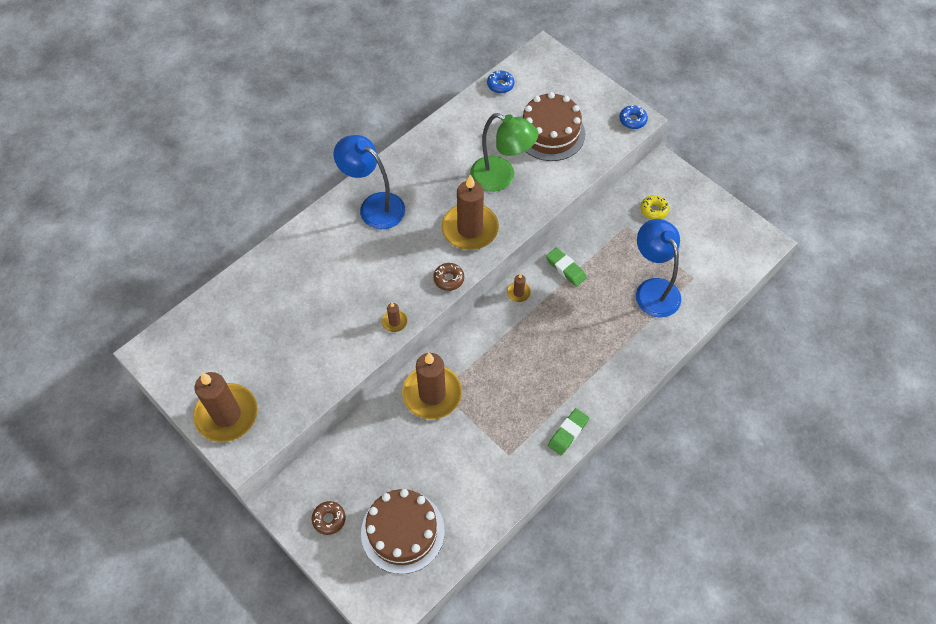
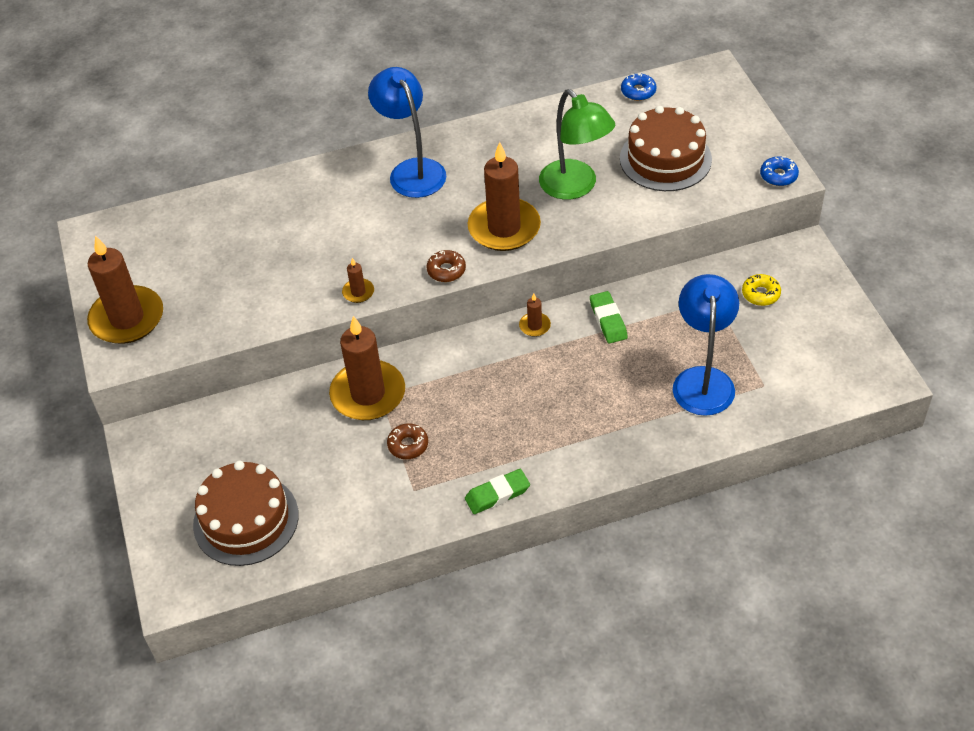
camera: 30 degrees right, 10 degrees down
brown donut [312,501,345,535] -> brown donut moved to [387,423,428,459]

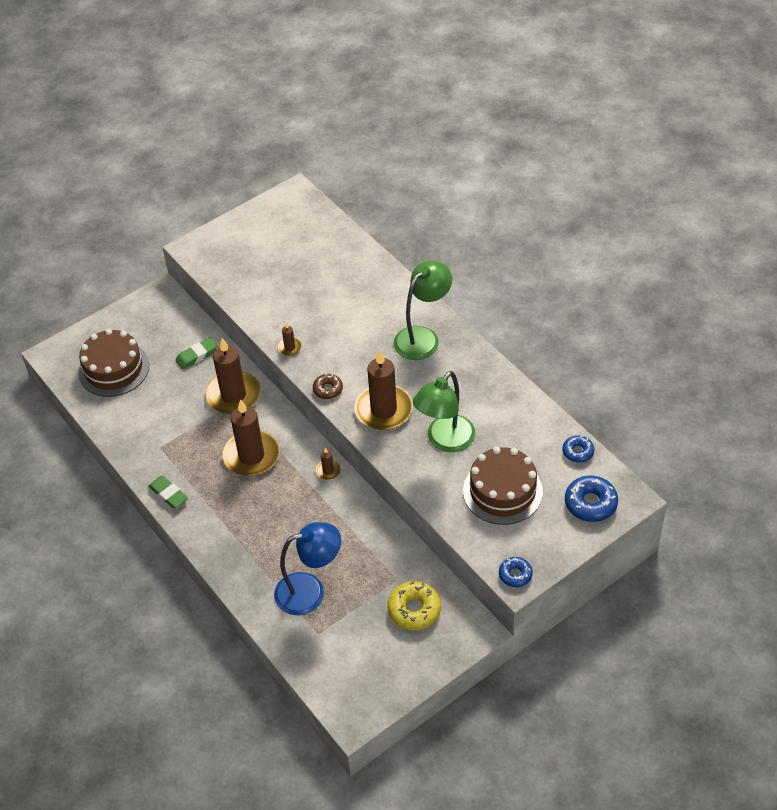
camera: 70 degrees right, 0 degrees up
brown candle [87,235,163,344] -> brown candle moved to [222,399,280,476]
blue lamp [368,67,446,198] -> green lamp [394,261,452,360]
brown donut [387,423,428,459] -> none
green eraser [590,291,628,343] -> green eraser moved to [175,337,218,370]
yellow donut [742,274,781,306] -> yellow donut [387,581,441,630], size x1.62
none -> blue donut [565,475,618,522]

